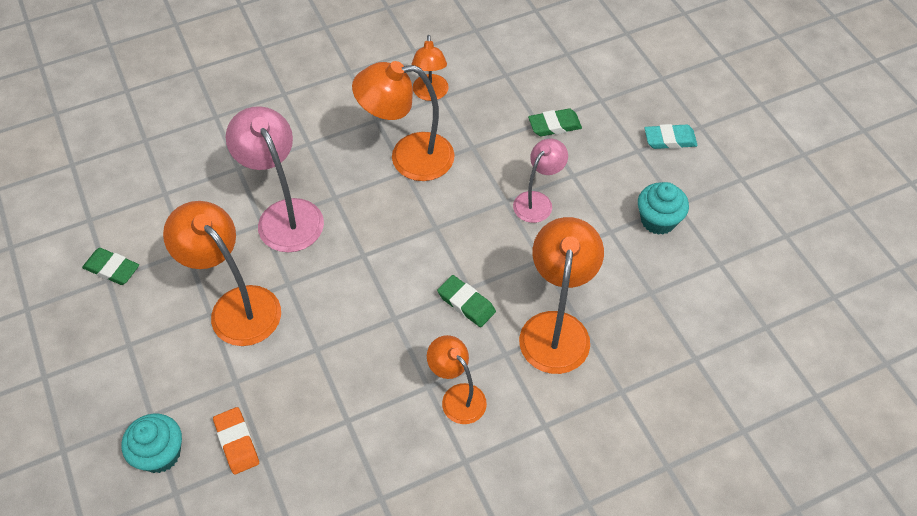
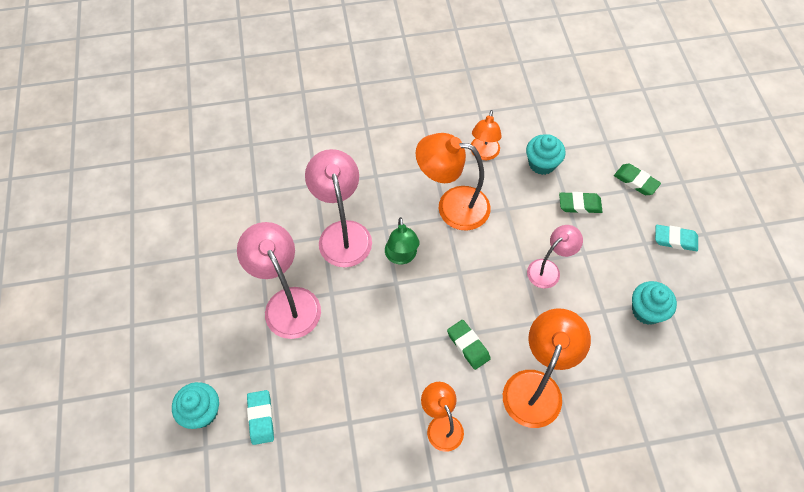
camera: 15 degrees right, 5 degrees up
green eraser [82,248,139,285] -> green eraser moved to [614,164,661,195]
orange lamp [163,201,281,346] -> pink lamp [237,222,321,339]
orange eraser [213,407,259,475] -> turquoise eraser [247,390,274,445]
none -> green lamp [385,217,420,264]
none -> turquoise cupcake [526,134,566,175]

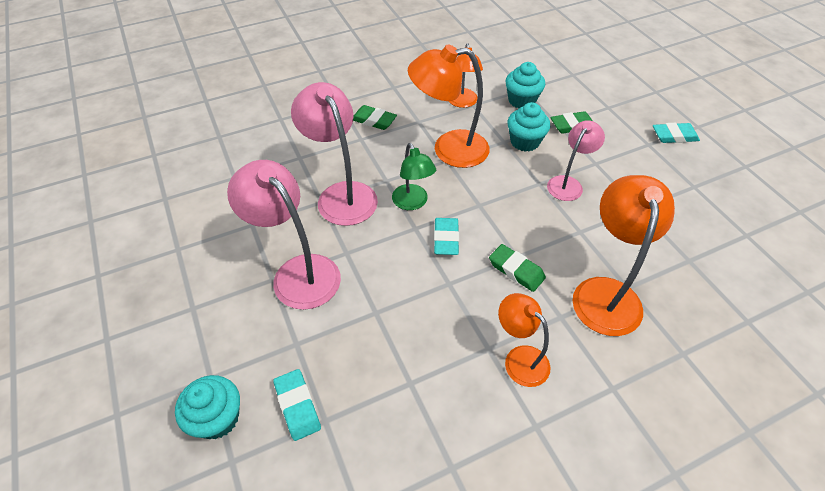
camera: 15 degrees left, 10 degrees down
green eraser [614,164,661,195] -> green eraser moved to [353,105,397,130]
turquoise cupcake [632,281,677,325] -> turquoise cupcake moved to [508,102,550,152]
none -> turquoise eraser [434,218,459,255]

